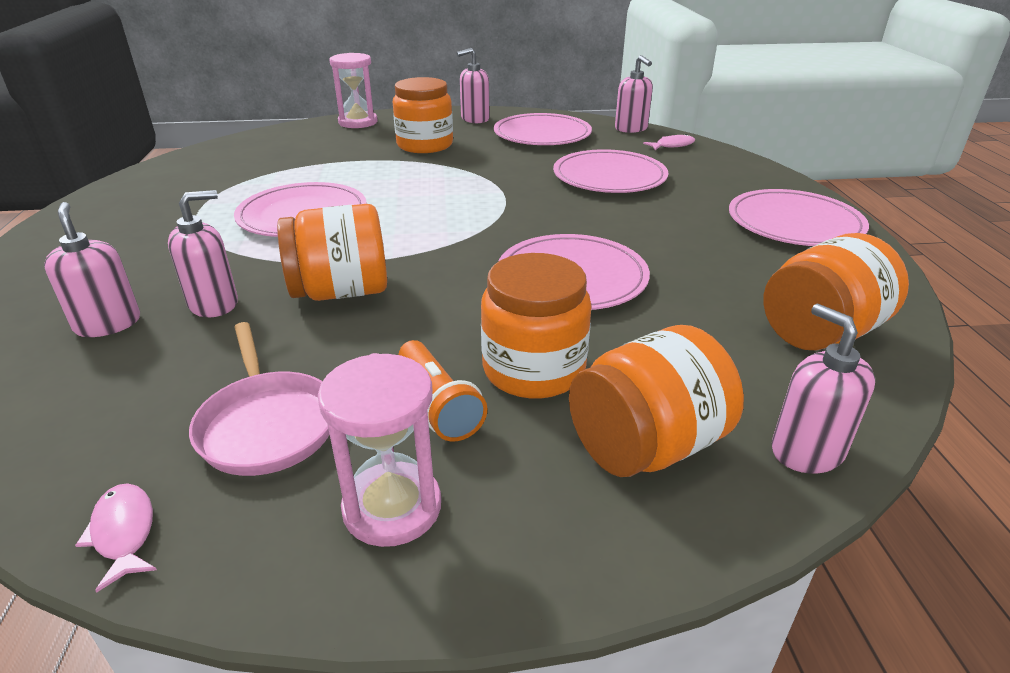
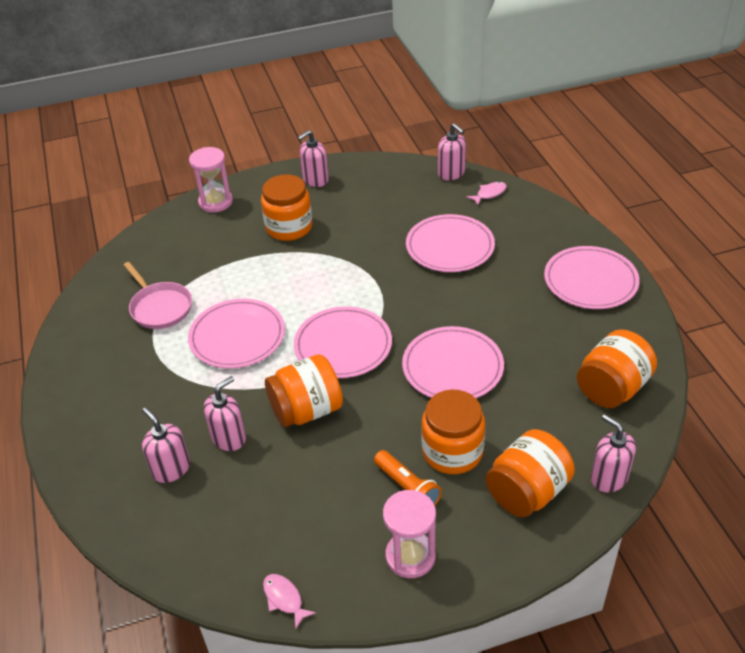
camera: 10 degrees left, 10 degrees up
pink pan [189,322,330,476] -> pink pan moved to [124,262,192,329]
pink plate [494,113,592,145] -> pink plate moved to [294,306,392,378]

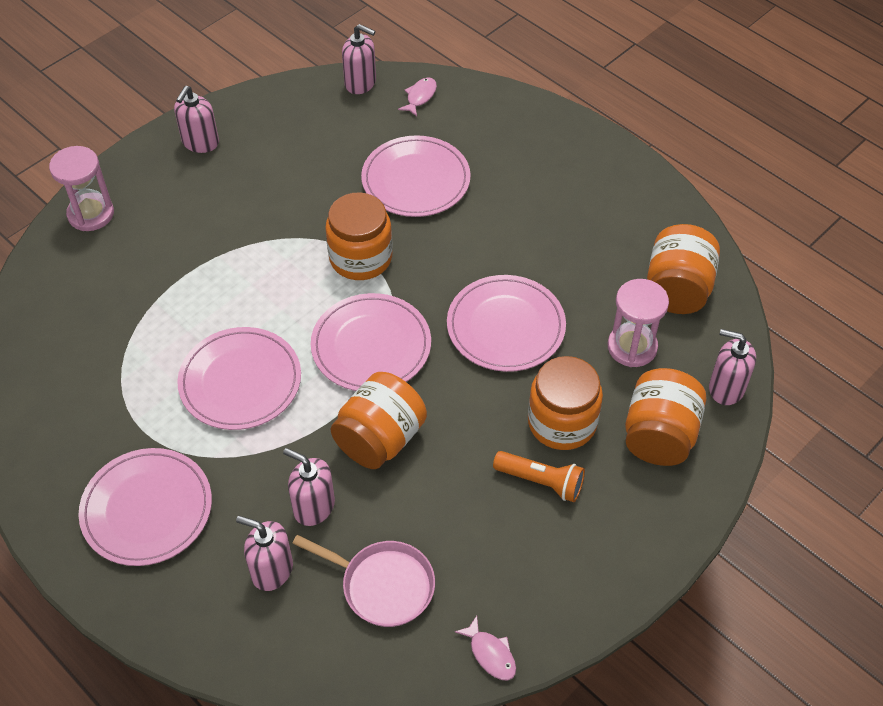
camera: 30 degrees left, 10 degrees up
pink pan [124,262,192,329] -> pink pan moved to [292,535,435,627]
pink soap dispenser [204,376,246,451] -> pink soap dispenser turned 75 degrees counterclockwise [283,448,335,526]
orange jar [261,174,313,241] -> orange jar moved to [325,193,393,280]
pink fish [263,574,316,630] -> pink fish turned 150 degrees counterclockwise [455,616,516,681]
pink hourglass [383,490,436,578] -> pink hourglass moved to [608,279,669,367]
pink plate [544,246,640,309] -> pink plate moved to [79,448,212,566]

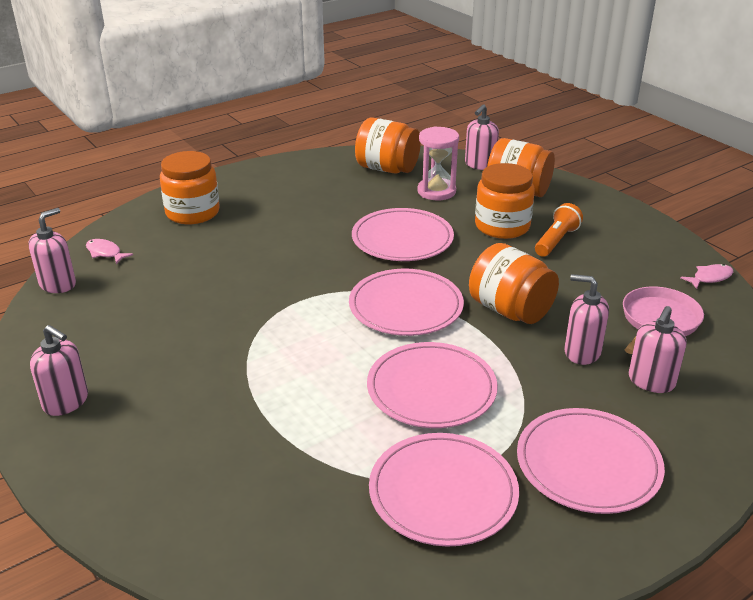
camera: 80 degrees left, 20 degrees down
pink hourglass [49,146,114,231] -> none
pink soap dispenser [283,448,335,526] -> pink soap dispenser turned 75 degrees clockwise [564,274,609,365]
orange jar [325,193,393,280] -> orange jar moved to [160,151,220,224]
pink plate [361,135,471,217] -> pink plate moved to [369,433,519,547]

